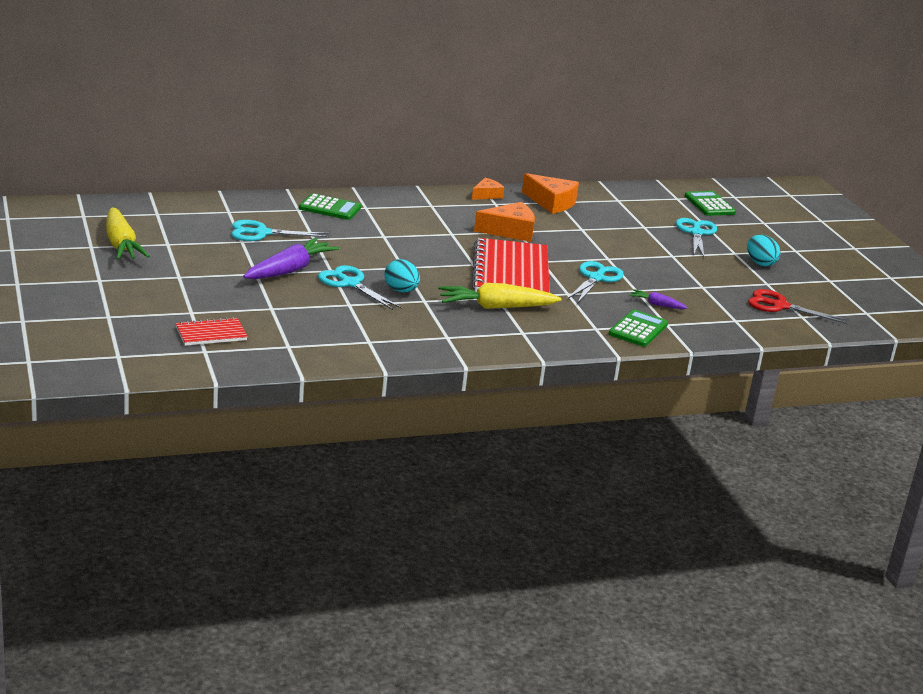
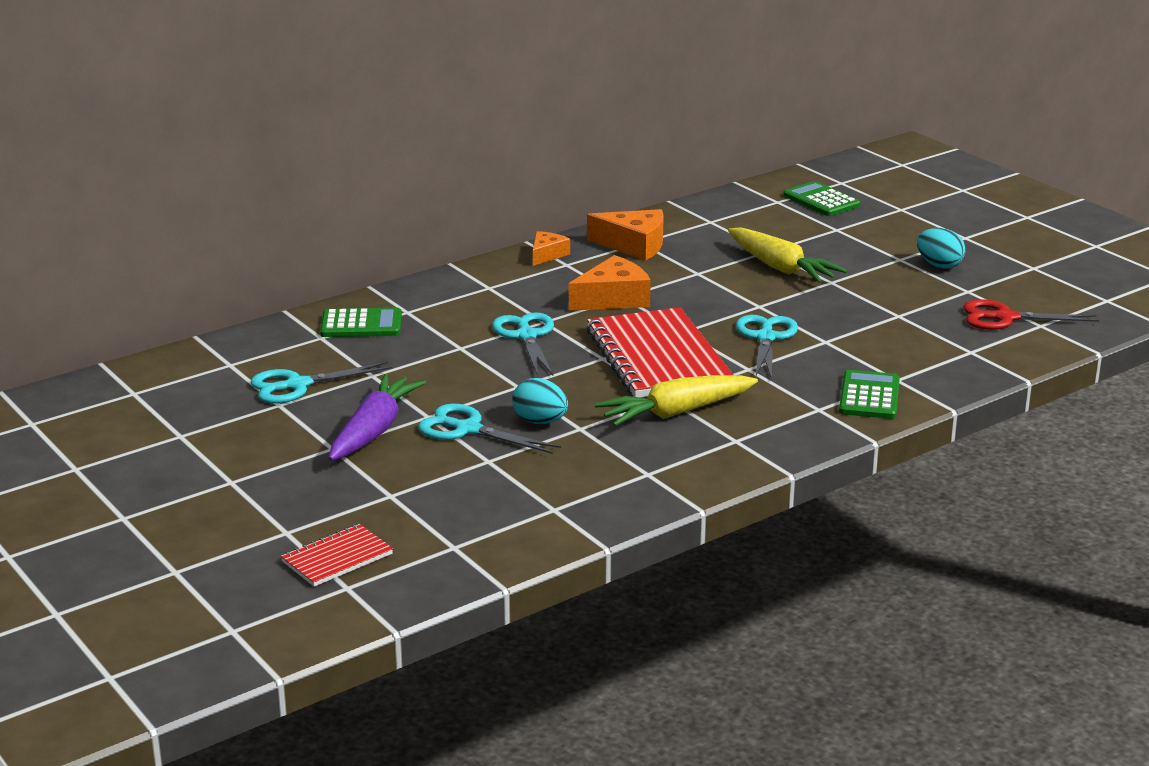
camera: 15 degrees left, 0 degrees up
yellow carrot [106,207,150,260] -> yellow carrot moved to [728,227,847,283]
purple carrot [629,289,688,309] -> none
turquoise scissors [676,218,717,257] -> turquoise scissors moved to [492,312,554,376]

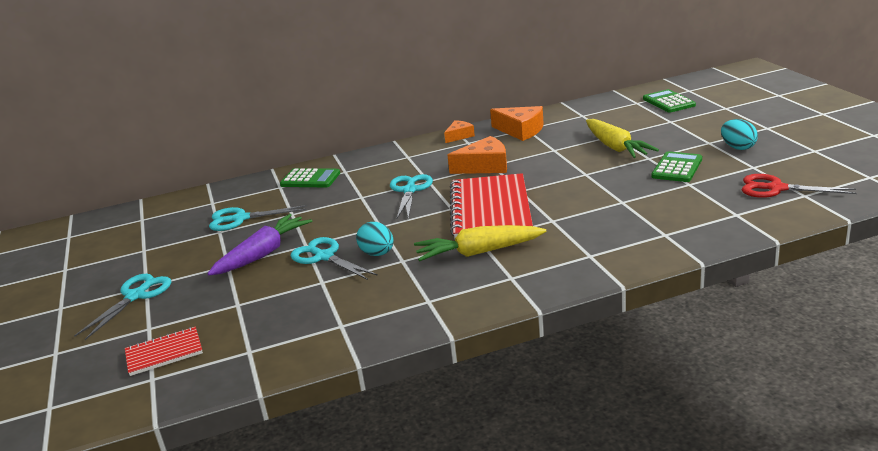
camera: 20 degrees right, 0 degrees up
turquoise scissors [736,315,798,380] -> turquoise scissors moved to [74,274,171,340]
green calculator [839,370,900,419] -> green calculator moved to [651,151,702,182]

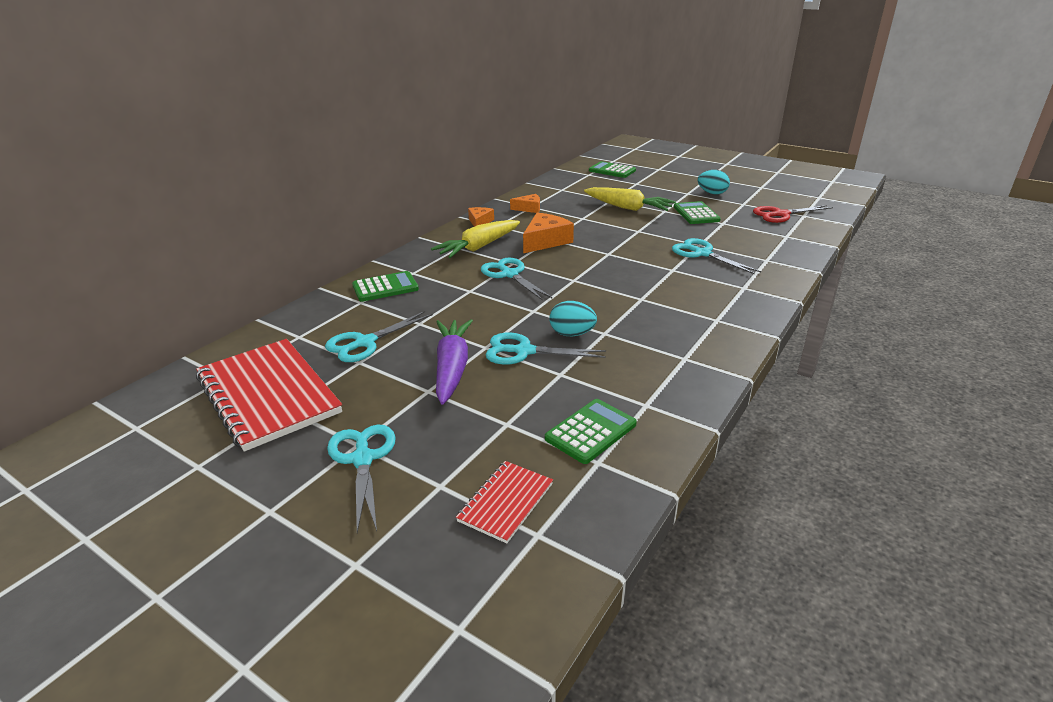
camera: 40 degrees left, 5 degrees up
yellow carrot [414,225,546,261] -> yellow carrot moved to [431,220,520,258]
red notebook [450,173,533,239] -> red notebook moved to [196,339,342,452]
orange cheese [490,106,544,141] -> orange cheese [510,194,540,213], size x0.60
none -> green calculator [545,399,637,464]
none -> turquoise scissors [672,238,761,275]

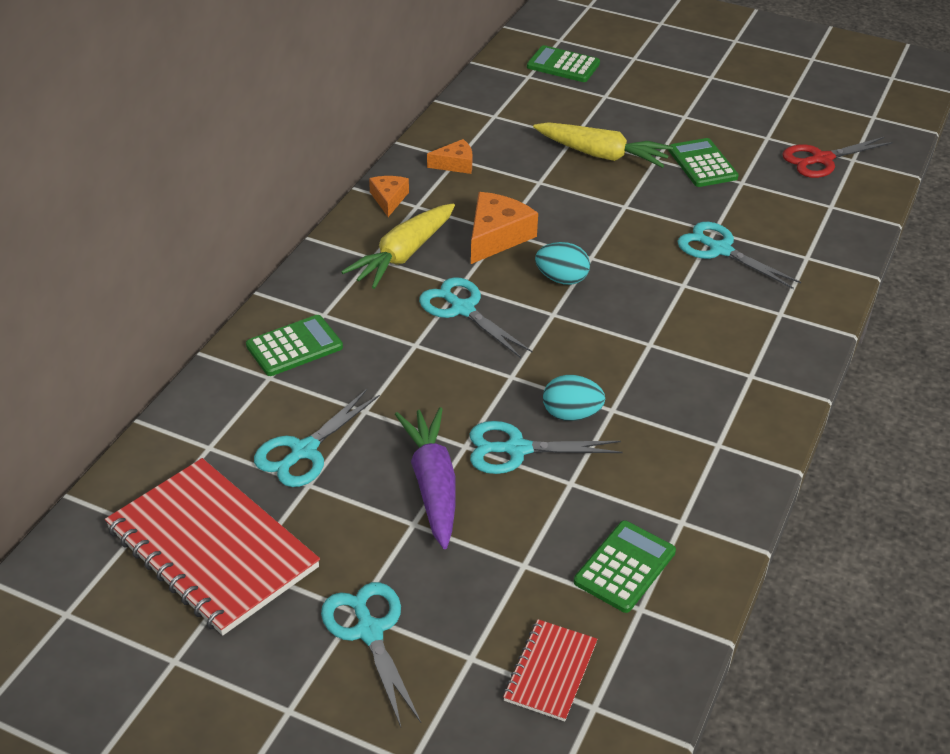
camera: 10 degrees left, 10 degrees up
turquoise egg [698,170,730,194] -> turquoise egg moved to [535,242,590,285]

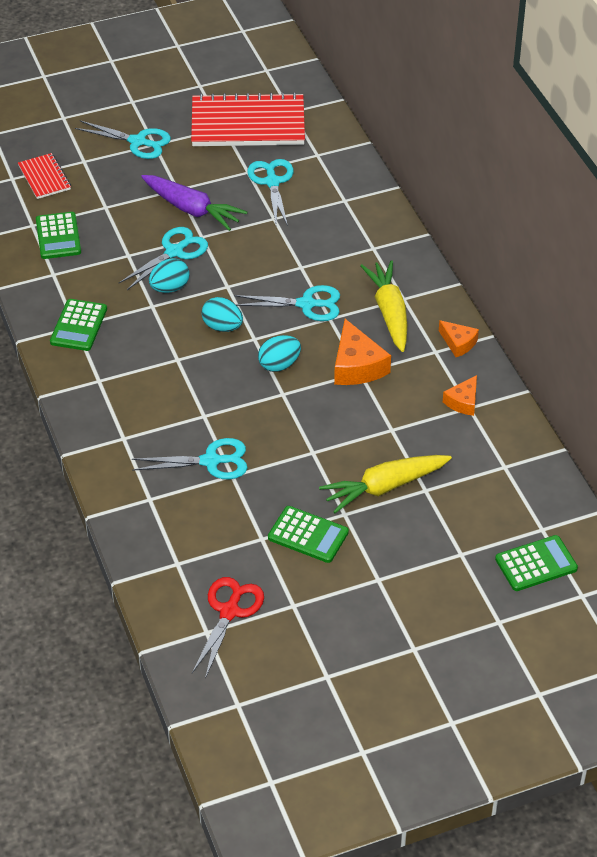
camera: 135 degrees right, 5 degrees up
green calculator [246,315,343,376] -> green calculator moved to [50,299,107,351]
none -> turquoise egg [201,297,243,332]

